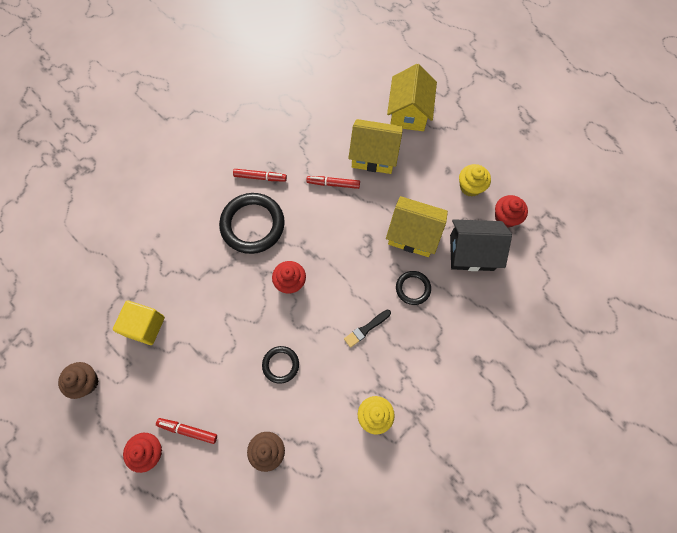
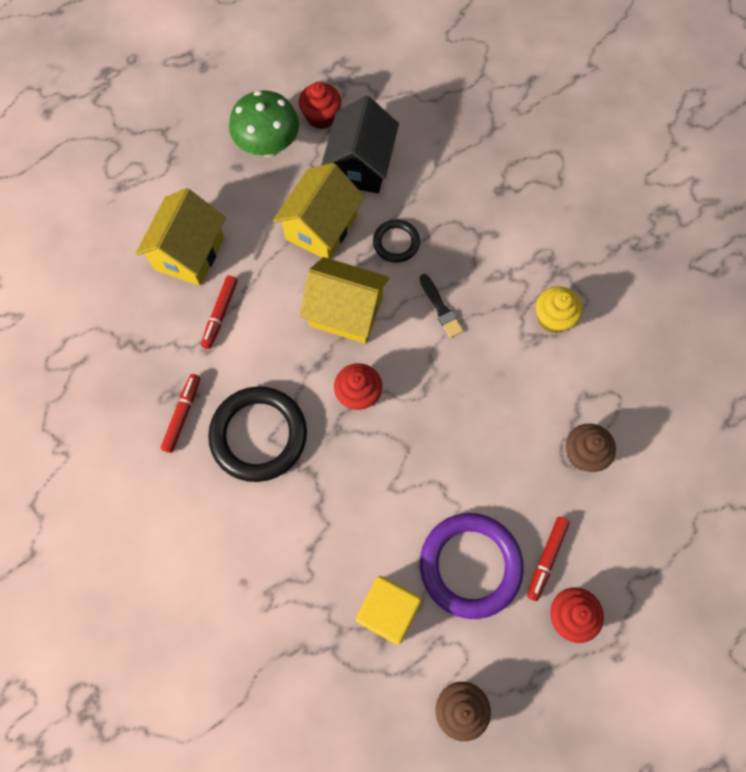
camera: 80 degrees left, 0 degrees up
black ring [262,346,299,384] -> none
yellow house [387,64,437,131] -> yellow house moved to [300,257,389,344]
yellow cupcake [459,164,491,197] -> green mushroom [229,90,299,157]
none -> purple ring [420,513,524,619]

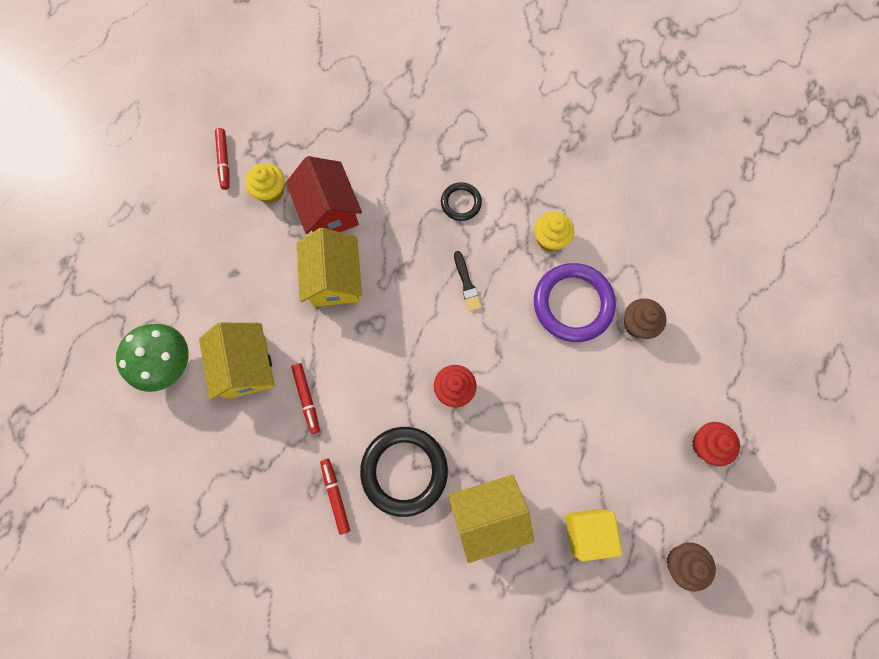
camera: 35 degrees left, 5 degrees up
green mushroom [229,90,299,157] -> green mushroom moved to [116,324,189,392]
red cupcake [299,82,341,129] -> yellow cupcake [245,163,285,203]
yellow house [300,257,389,344] -> yellow house moved to [448,475,534,563]
black house [321,96,399,193] -> red house [286,156,362,234]
black ring [373,220,420,263] -> black ring moved to [441,182,482,221]
black brush [420,274,463,338] -> black brush turned 45 degrees clockwise [454,251,482,312]
purple ring [420,513,524,619] -> purple ring moved to [534,263,616,342]
red marker [527,517,570,601] -> red marker moved to [215,128,230,190]

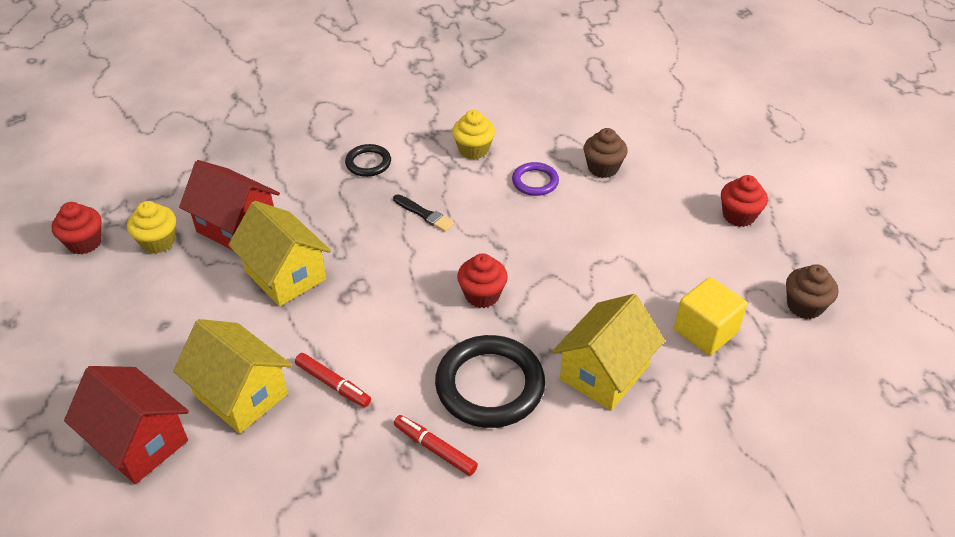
camera: 35 degrees left, 30 degrees down
green mushroom [116,324,189,392] -> red house [64,366,189,484]
red marker [215,128,230,190] -> red cupcake [51,202,101,254]
purple ring [534,263,616,342] -> purple ring [512,162,559,196], size x0.53

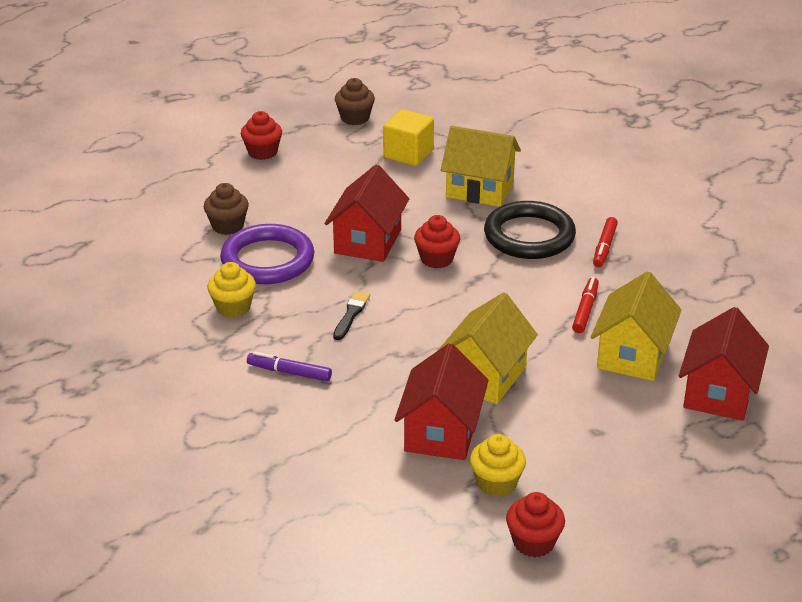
camera: 110 degrees left, 10 degrees down
black ring [345,144,391,177] -> purple marker [247,351,332,381]
purple ring [512,162,559,196] -> purple ring [220,224,314,284], size x1.90
none -> red house [325,165,409,262]

